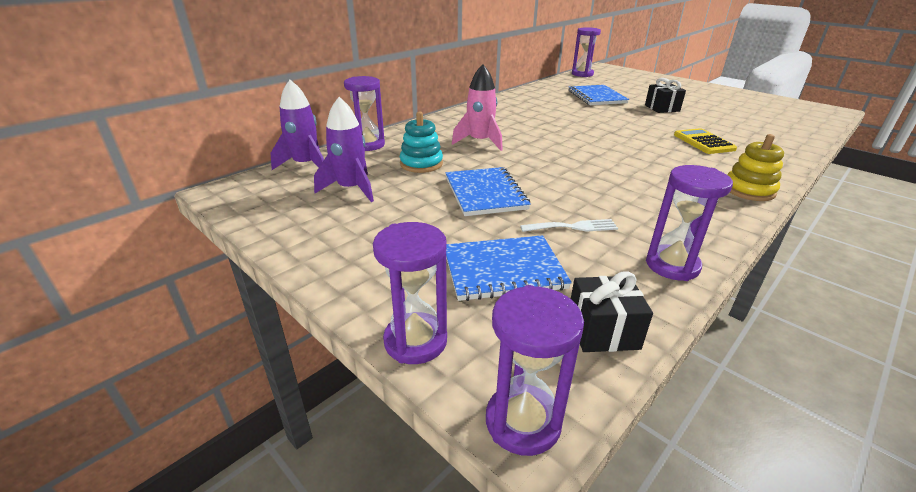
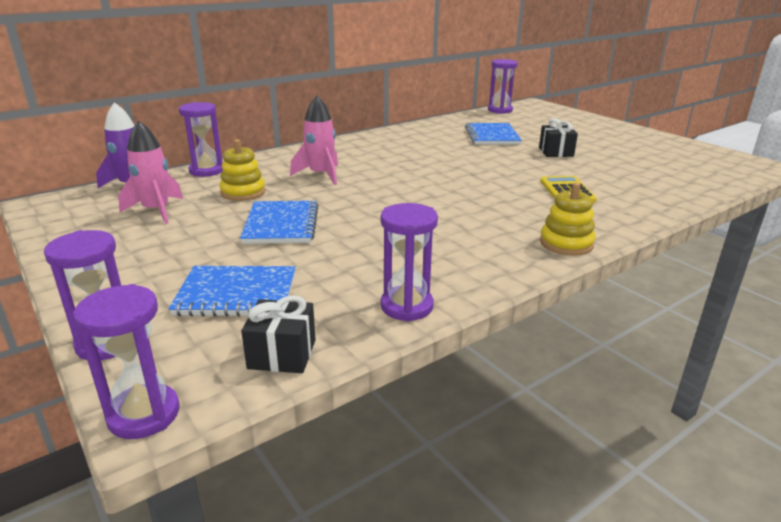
camera: 10 degrees right, 5 degrees down
purple rocket [314,97,374,202] -> pink rocket [118,120,183,224]
turquoise stacking toy [400,111,443,173] -> yellow stacking toy [219,139,266,201]
white fork [520,219,618,232] -> none

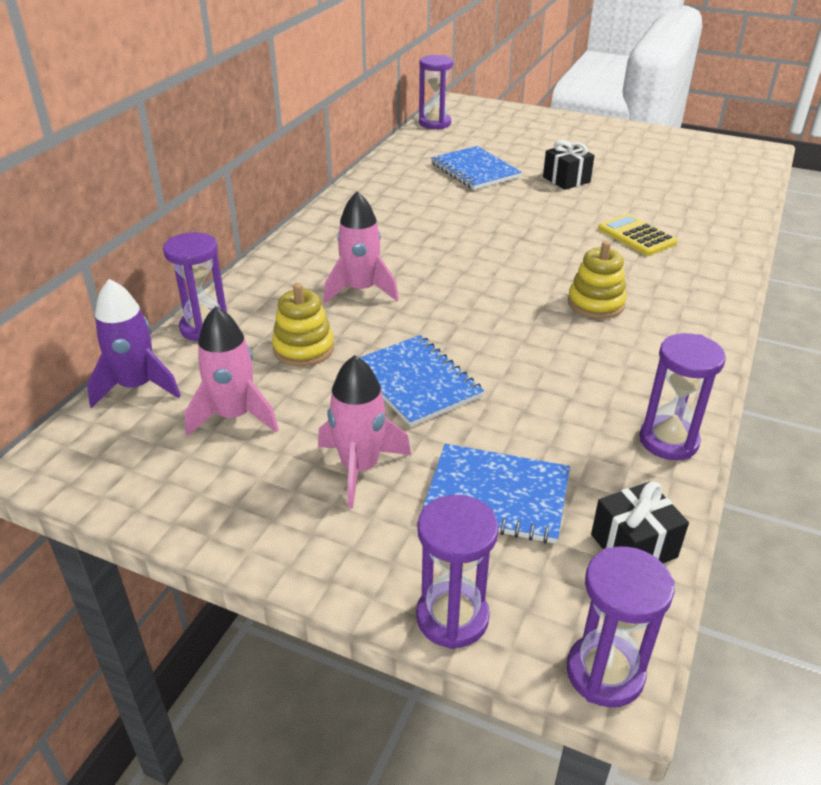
camera: 30 degrees left, 10 degrees up
blue notebook [168,266,296,316] -> blue notebook turned 45 degrees clockwise [422,444,570,544]
yellow stacking toy [540,182,596,256] -> yellow stacking toy moved to [568,241,627,319]
none -> pink rocket [318,355,411,508]

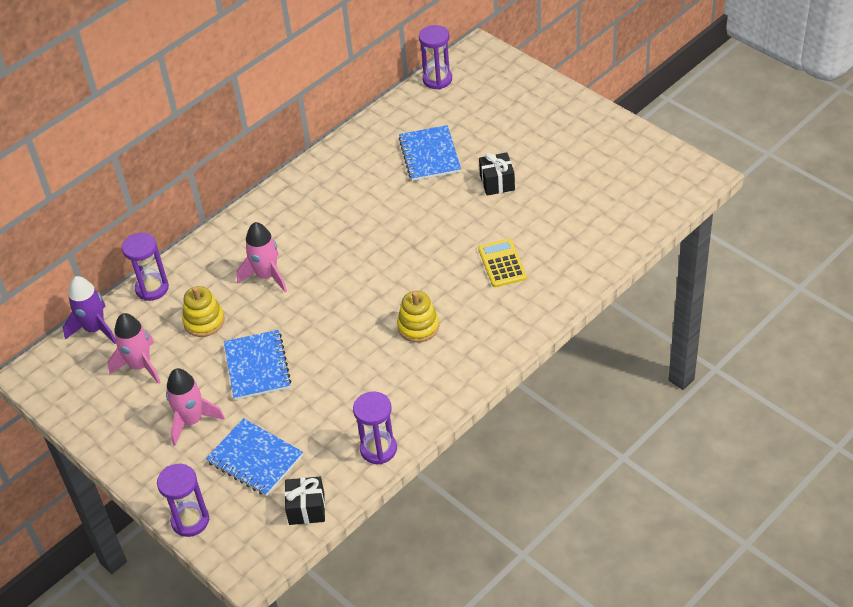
camera: 25 degrees right, 10 degrees up
purple hourglass [567,546,675,707] -> none

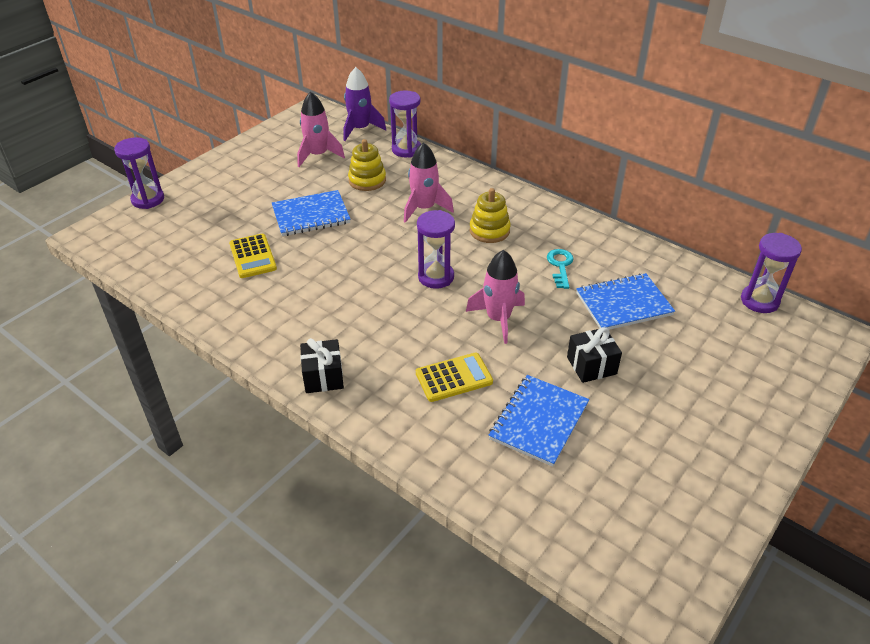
camera: 80 degrees right, 5 degrees down
pink rocket [166,368,225,446] -> pink rocket moved to [466,250,525,344]
blue notebook [206,418,303,496] -> blue notebook moved to [488,375,589,467]
black gift [284,477,325,525] -> black gift moved to [300,338,344,393]
purple hourglass [353,391,397,464] -> purple hourglass moved to [417,210,455,289]
yellow stacking toy [397,291,440,342] -> yellow stacking toy moved to [470,188,511,243]
none -> yellow calculator [229,234,277,278]
none -> turquoise key [547,249,574,289]

